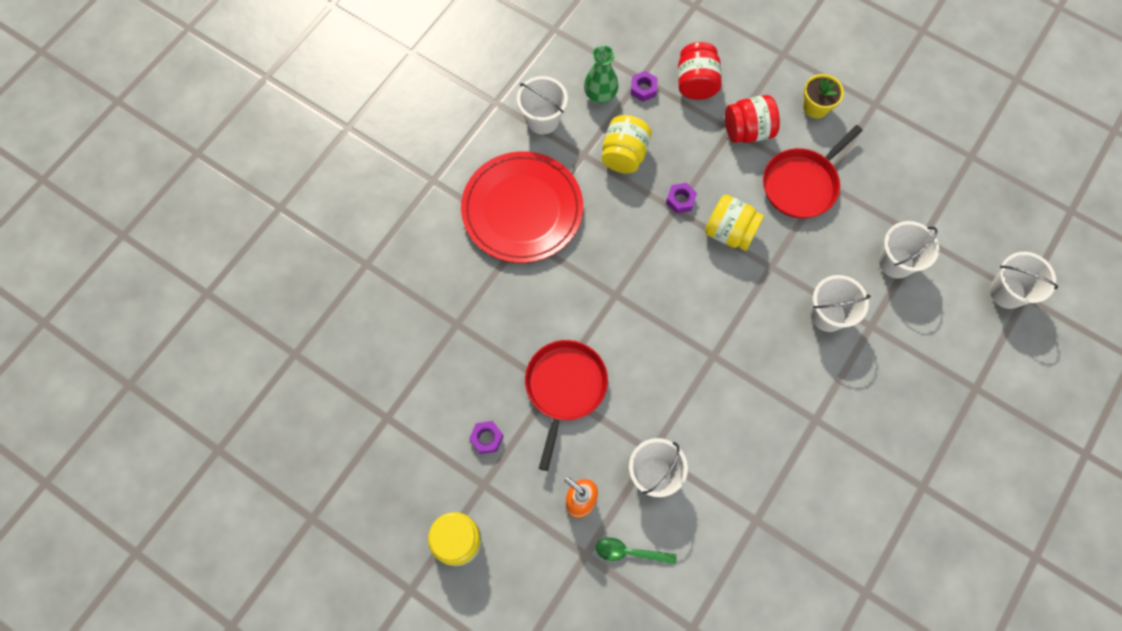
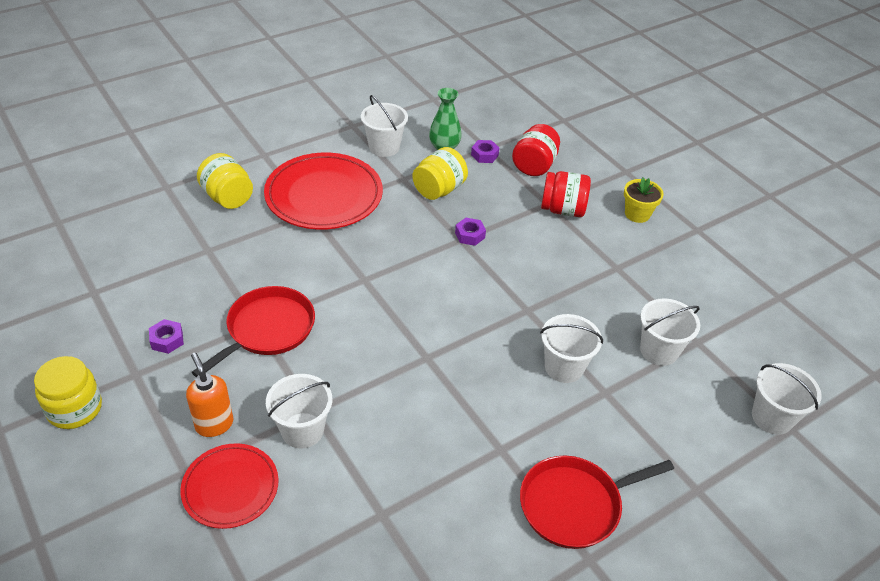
camera: 20 degrees right, 25 degrees down
green spoon [596,538,676,564] -> red plate [180,443,279,529]
yellow jar [705,195,764,251] -> yellow jar moved to [197,153,253,209]
red pan [763,125,863,219] -> red pan moved to [520,456,674,549]

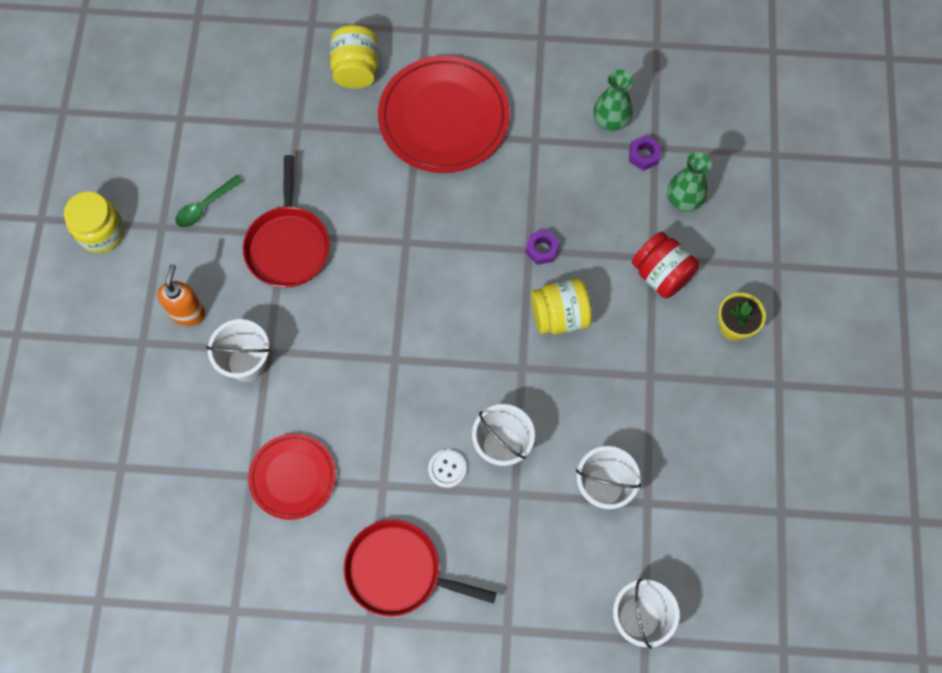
camera: 40 degrees right, 25 degrees up
purple nut [149,319,184,354] -> green spoon [175,175,243,227]
red plate [180,443,279,529] -> red plate moved to [248,434,336,520]
red pan [192,286,315,377] -> red pan turned 105 degrees clockwise [243,155,330,288]
white bucket [361,95,408,157] -> none
yellow jar [412,147,468,200] -> yellow jar moved to [531,278,592,334]
red jar [512,124,560,176] -> green vase [667,152,712,212]
none -> white button [428,450,467,488]

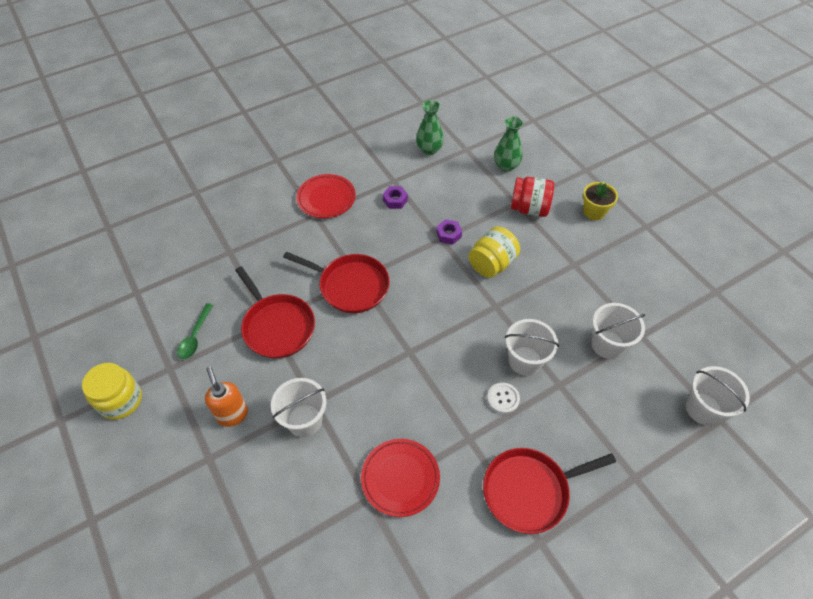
camera: 35 degrees left, 15 degrees down
yellow jar [330,25,378,89] -> none
red plate [378,56,510,173] -> red plate [296,174,356,218], size x0.60
purple nut [629,135,661,171] -> purple nut moved to [383,186,408,209]
none -> red pan [283,251,390,313]

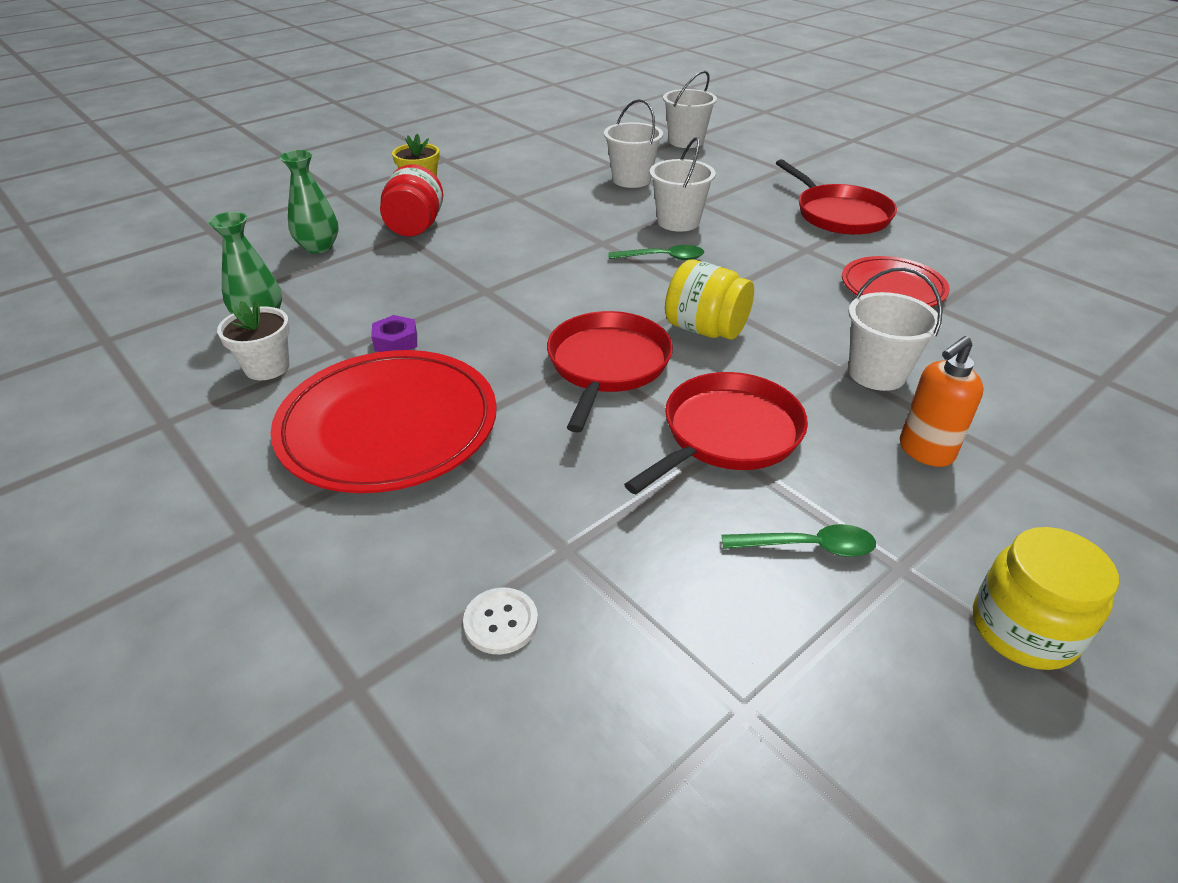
camera: 100 degrees left, 15 degrees down
red plate [296,174,356,218] -> red plate [271,350,497,493], size x1.68
purple nut [436,219,462,245] -> none
yellow jar [468,227,520,278] -> yellow jar moved to [665,260,754,340]
white button [487,383,520,414] -> white button moved to [463,588,538,654]
none -> white flower pot [217,300,290,380]
none -> green spoon [608,245,704,260]

